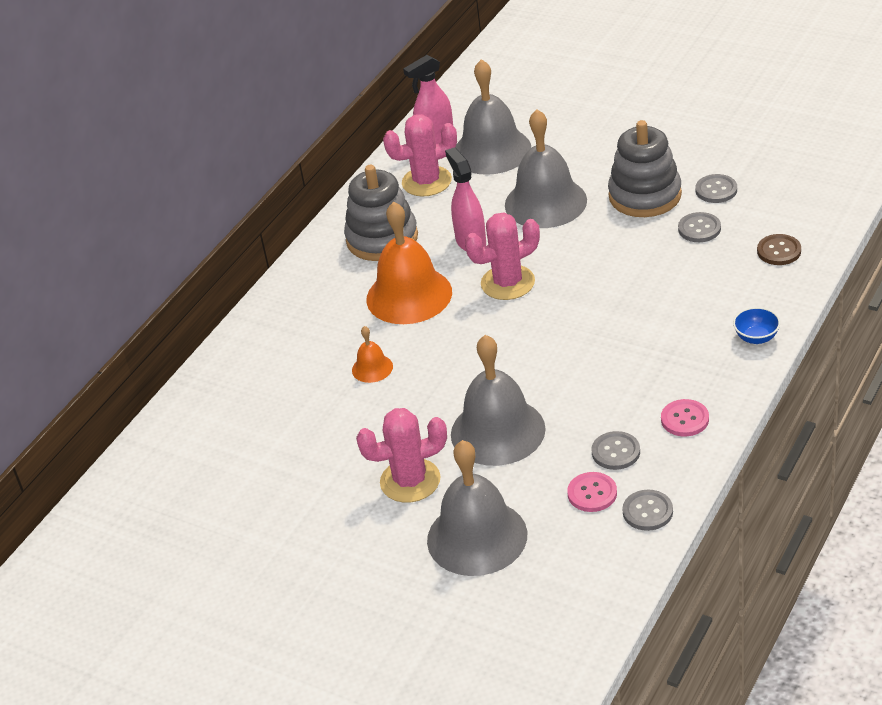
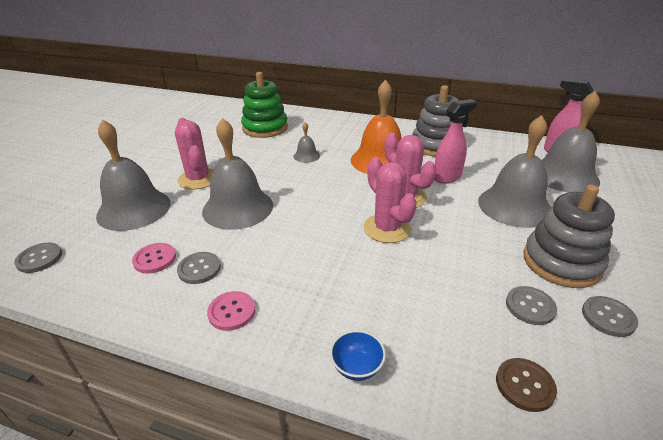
camera: 75 degrees right, 5 degrees down
orange bell [352,326,393,383] -> grey bell [293,122,320,163]
pink cactus [383,114,457,196] -> pink cactus moved to [364,157,417,243]
grey button [622,490,673,531] -> grey button moved to [14,243,62,273]
none -> green stacking toy [241,72,288,138]

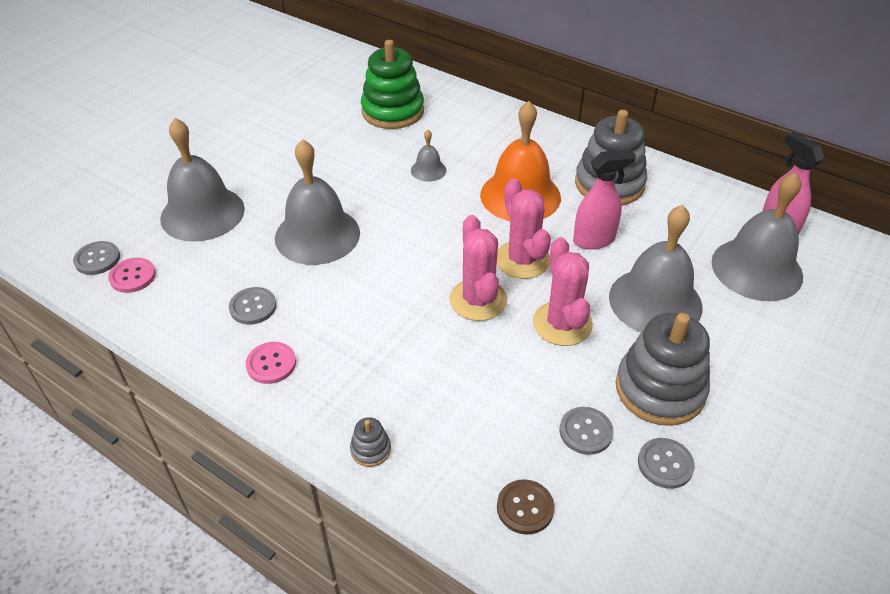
camera: 15 degrees right, 10 degrees up
pink button [132,243,176,273] -> pink button moved to [108,258,156,293]
pink cactus [175,118,213,190] -> pink cactus moved to [533,237,593,346]
blue bowl [330,330,386,381] -> grey stacking toy [350,417,391,467]

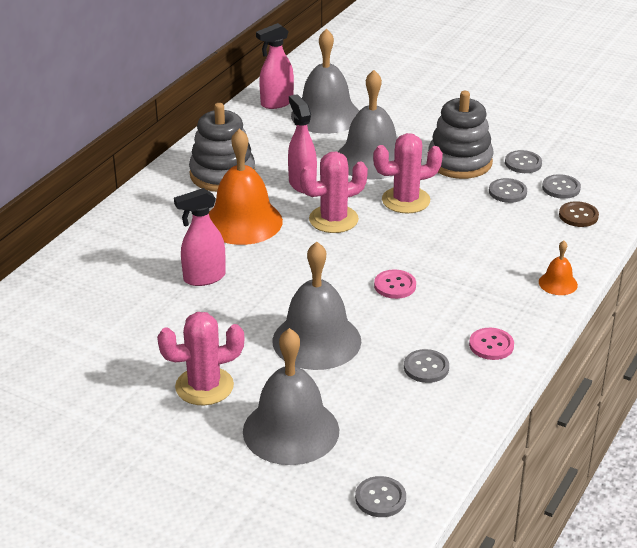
camera: 95 degrees left, 10 degrees down
pink button [108,258,156,293] -> pink button moved to [374,270,416,299]
grey stacking toy [350,417,391,467] -> orange bell [539,241,578,295]
green stacking toy [361,40,424,129] -> none
grey bell [411,130,446,182] -> pink spray bottle [174,188,226,286]
pink cactus [449,215,507,321] -> pink cactus moved to [157,312,244,405]
none -> grey button [542,174,581,199]

